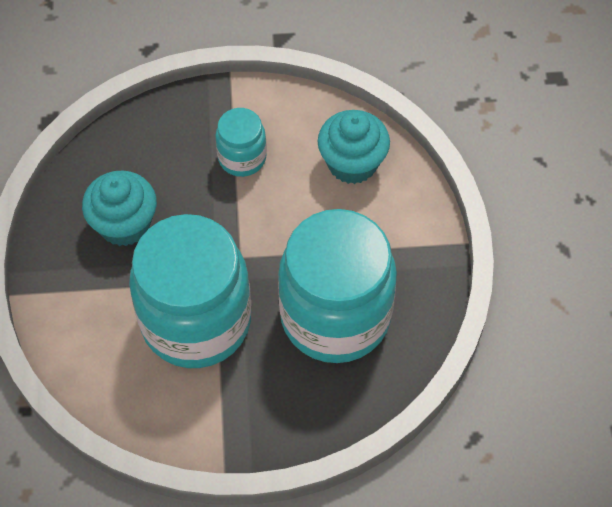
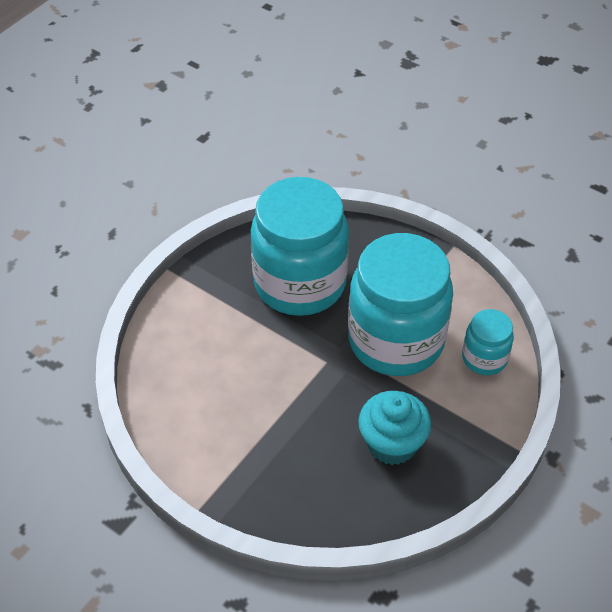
camera: 140 degrees left, 10 degrees down
turquoise jar [215,108,267,177] -> turquoise jar moved to [462,309,514,375]
turquoise cupcake [318,110,390,184] -> none

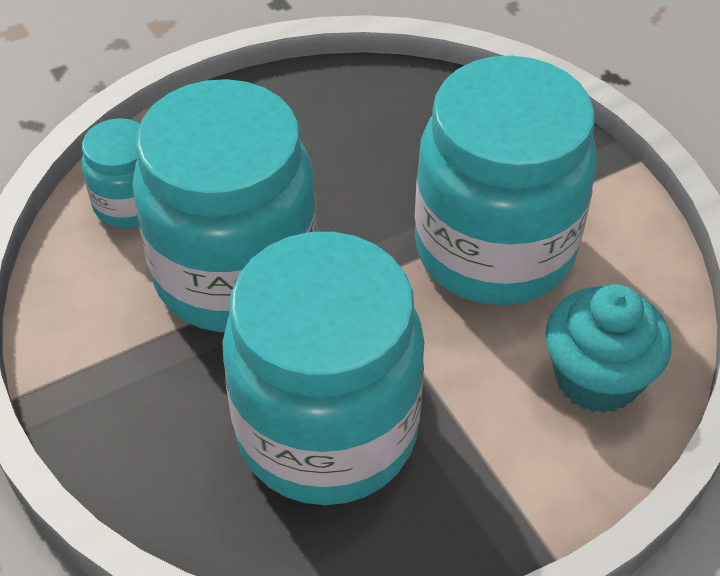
camera: 155 degrees left, 0 degrees up
turquoise cupcake [358,391,431,465] -> turquoise cupcake moved to [545,284,671,413]
none -> turquoise jar [415,56,597,306]

